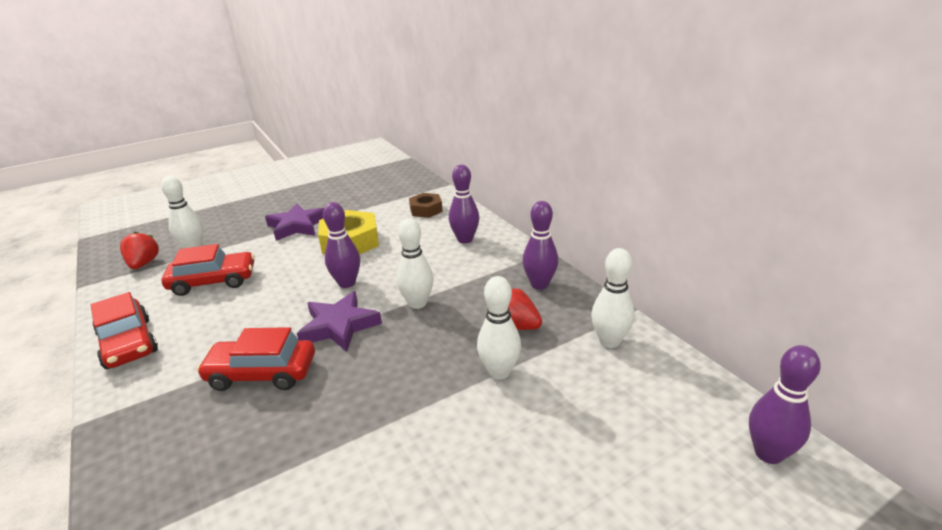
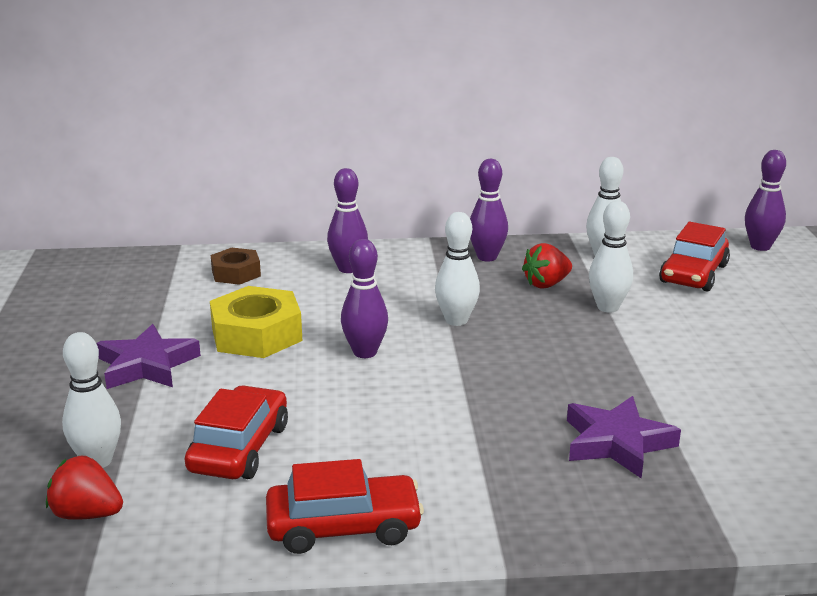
camera: 65 degrees left, 5 degrees down
red car [197,327,315,391] -> red car moved to [659,222,730,291]
purple star [297,291,382,352] -> purple star moved to [567,396,681,479]

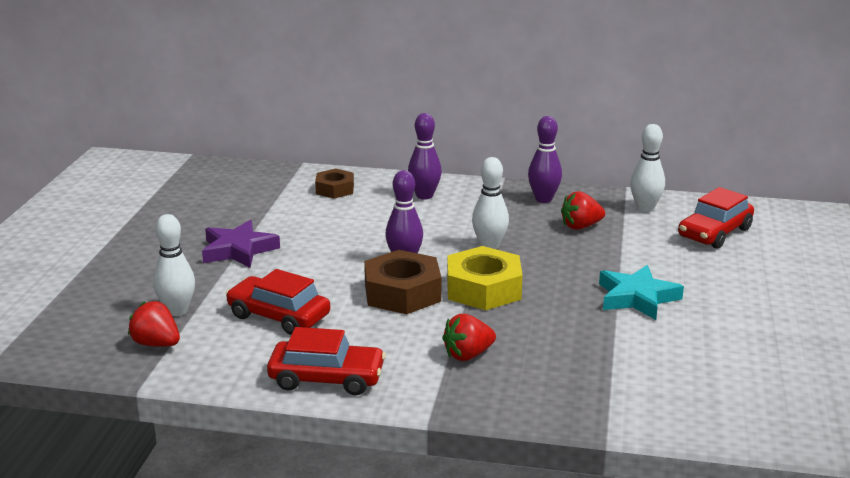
camera: 15 degrees right, 0 degrees up
red car [185,385,288,479] -> red car turned 90 degrees counterclockwise [226,269,330,335]
yellow nut [210,286,302,358] -> yellow nut moved to [447,246,523,310]
purple star [567,396,681,479] -> none
white bowling pin [589,201,633,313] -> none
purple bowling pin [745,150,786,251] -> none
none -> brown nut [364,250,441,314]
none -> red strawberry [442,314,496,361]
none -> turquoise star [599,265,684,320]

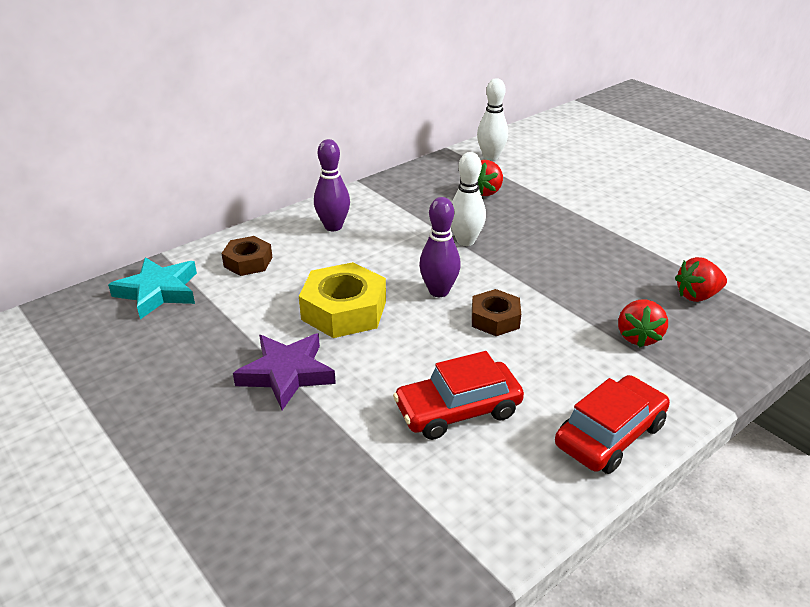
camera: 50 degrees left, 10 degrees up
red strawberry [128,301,180,347] -> red strawberry moved to [675,257,727,302]
white bowling pin [153,214,195,316] -> none
brown nut [364,250,441,314] -> brown nut [472,289,521,336], size x0.61
yellow nut [447,246,523,310] -> yellow nut moved to [299,262,386,338]
purple bowling pin [528,116,562,203] -> none
turquoise star [599,265,684,320] -> turquoise star moved to [108,257,197,319]
red car [678,187,754,249] -> none

